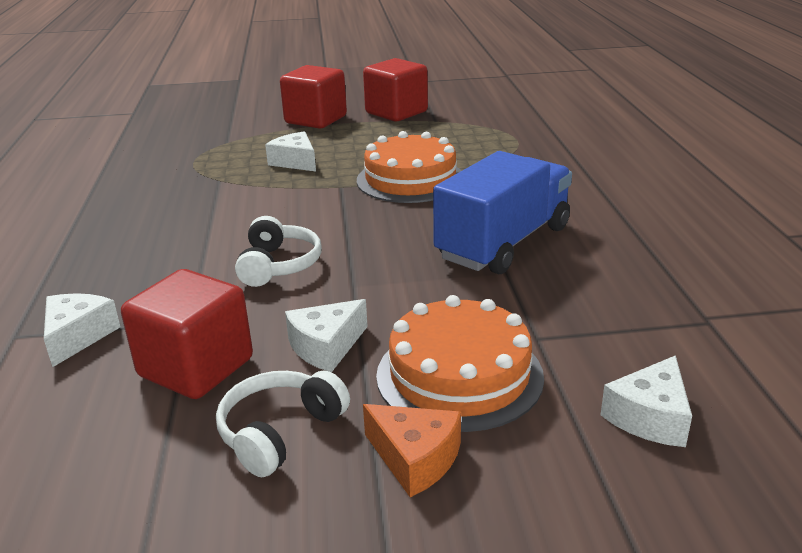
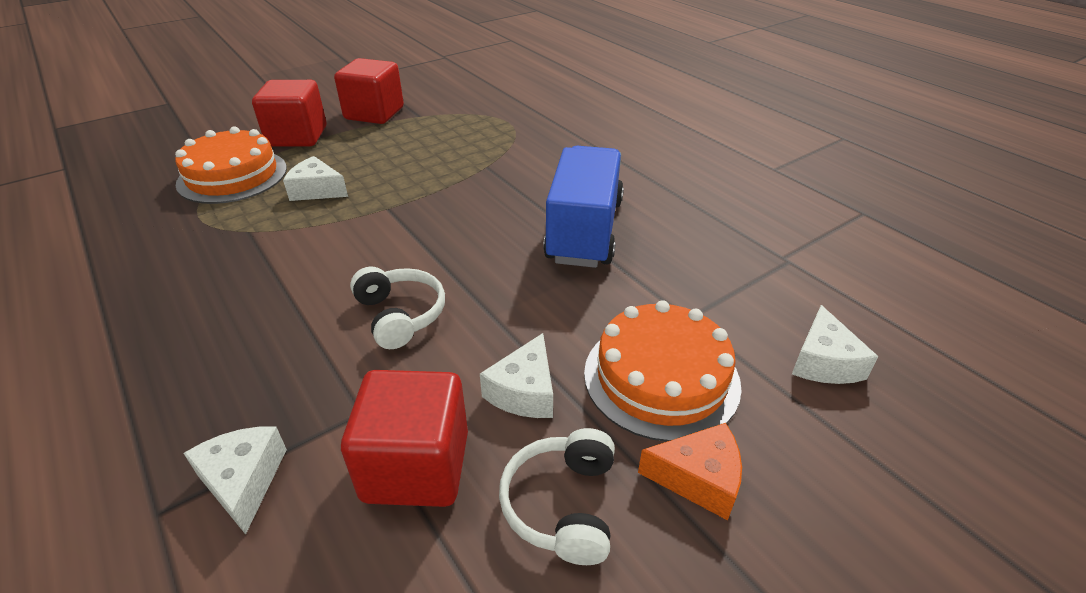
camera: 30 degrees left, 10 degrees up
orange cake [357,131,461,203] -> orange cake moved to [175,127,287,204]

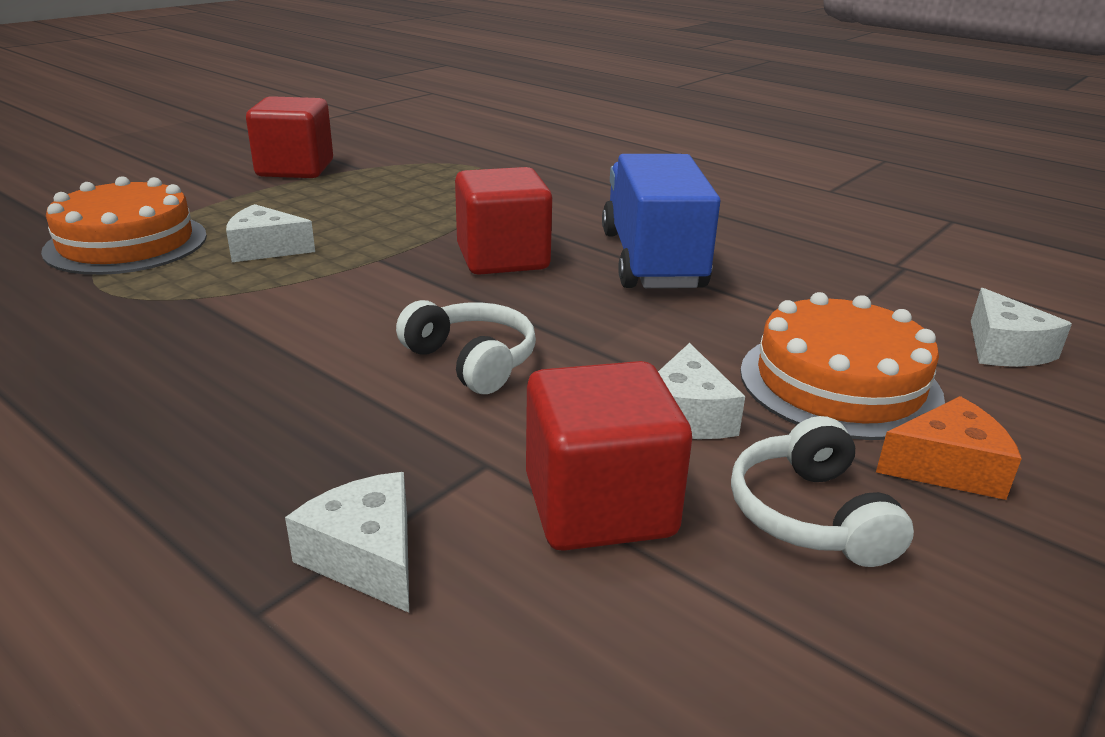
camera: 15 degrees left, 10 degrees down
red cube [252,80,326,147] -> red cube moved to [455,167,552,275]

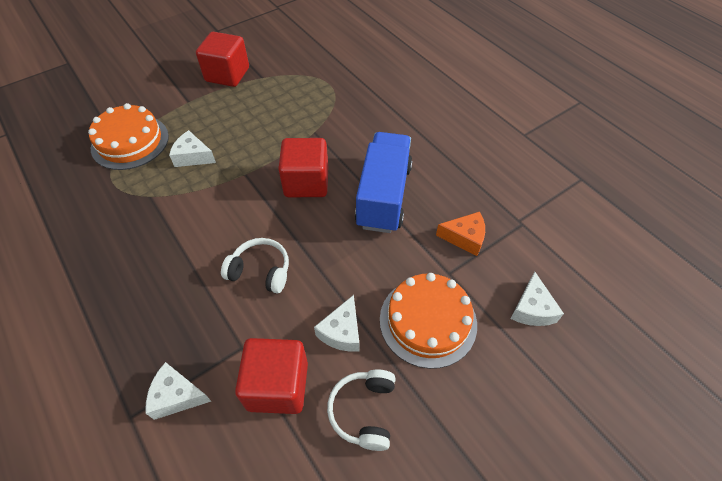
camera: 15 degrees right, 25 degrees up
white cheese [285,472,409,613] -> white cheese turned 60 degrees counterclockwise [146,362,211,420]
white headphones [396,300,536,394] -> white headphones turned 45 degrees counterclockwise [221,238,289,293]
orange cheese [876,396,1022,500] -> orange cheese moved to [436,212,485,256]

